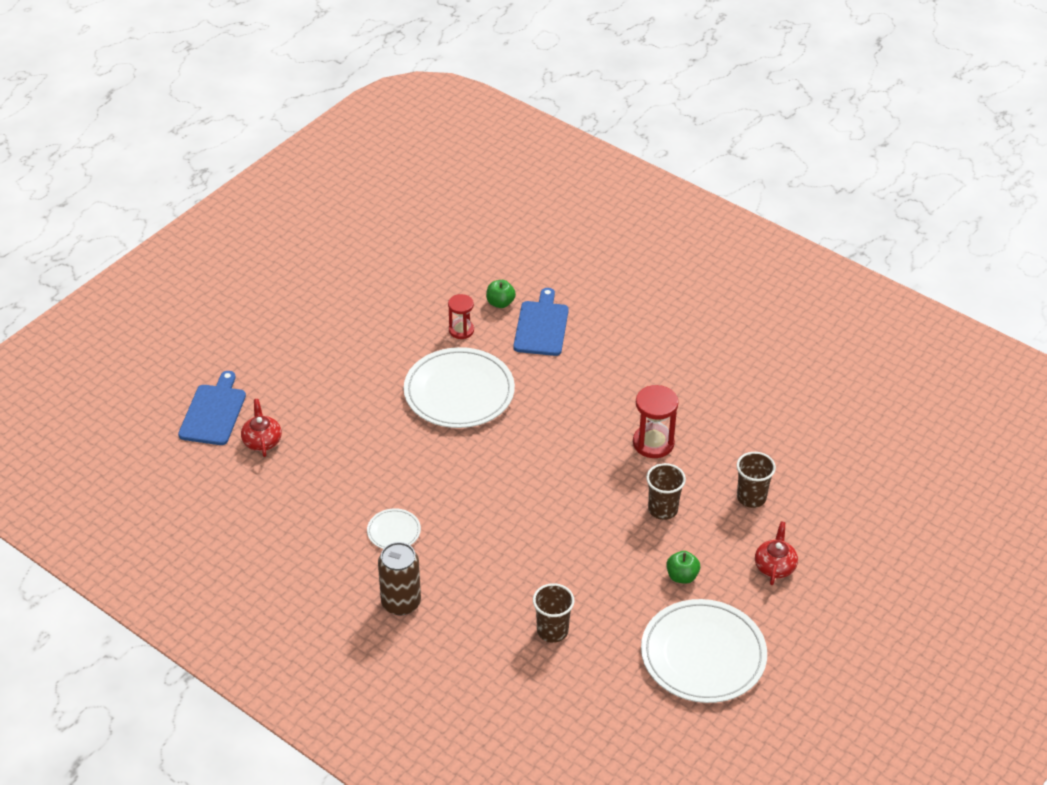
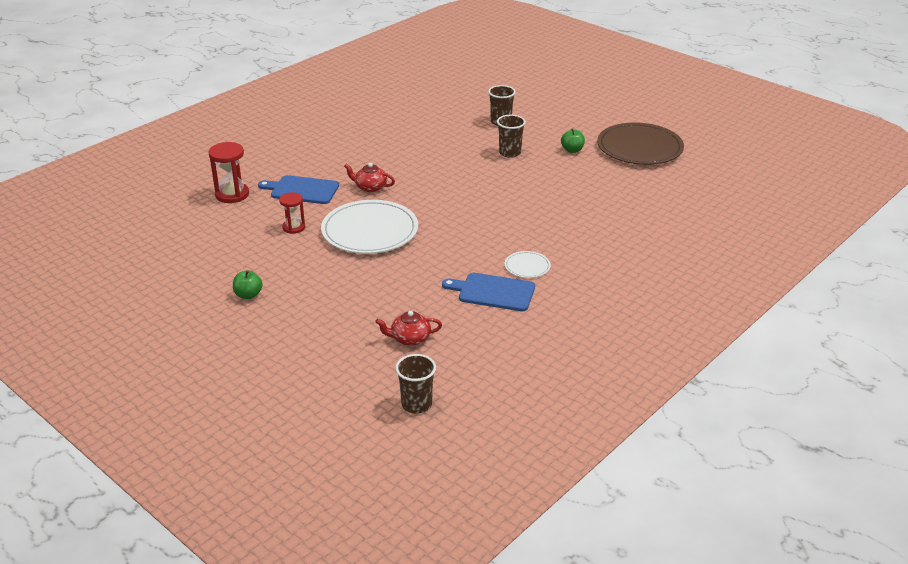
camera: 85 degrees left, 10 degrees down
blue cutting board [178,371,246,445] -> blue cutting board moved to [442,273,535,311]
brown can [378,542,421,615] -> none
green apple [486,280,516,308] -> green apple moved to [233,270,263,299]
brown cup [533,583,575,643] -> brown cup moved to [395,354,436,414]
red hourglass [633,385,678,458] -> red hourglass moved to [208,142,249,203]
white plate [641,599,767,703] -> brown plate [597,123,684,165]
red teapot [755,522,798,585] -> red teapot moved to [344,163,395,192]

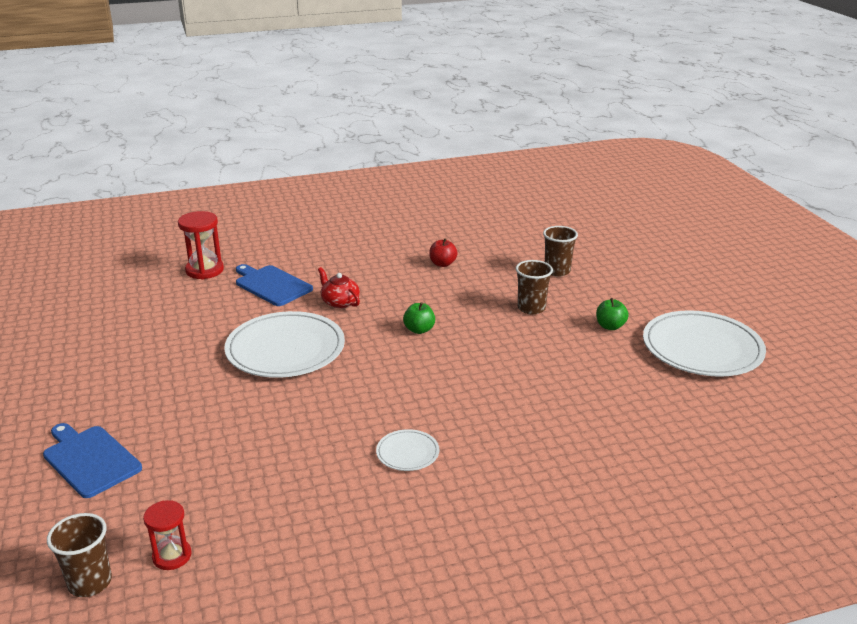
camera: 30 degrees right, 5 degrees down
green apple [233,270,263,299] -> green apple moved to [403,302,435,334]
red hourglass [279,192,305,234] -> red hourglass moved to [143,500,192,570]
red teapot [375,311,442,346] -> none
blue cutting board [442,273,535,311] -> blue cutting board moved to [43,423,142,498]
brown plate [597,123,684,165] -> white plate [643,310,766,377]
none -> red apple [429,238,458,267]

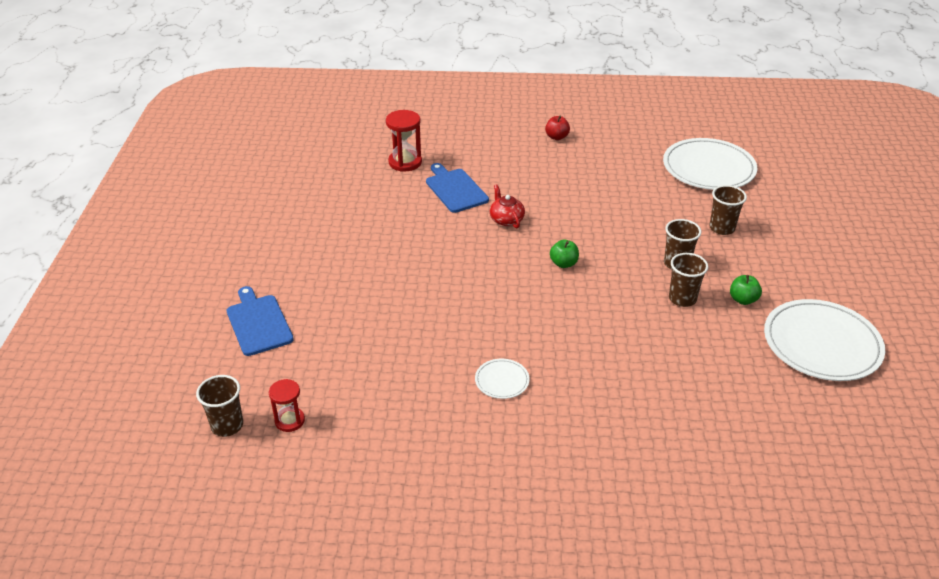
camera: 20 degrees right, 10 degrees up
white plate [224,311,345,378] -> white plate moved to [663,138,757,190]
red apple [429,238,458,267] -> red apple moved to [545,116,570,140]
none -> brown cup [669,253,708,307]

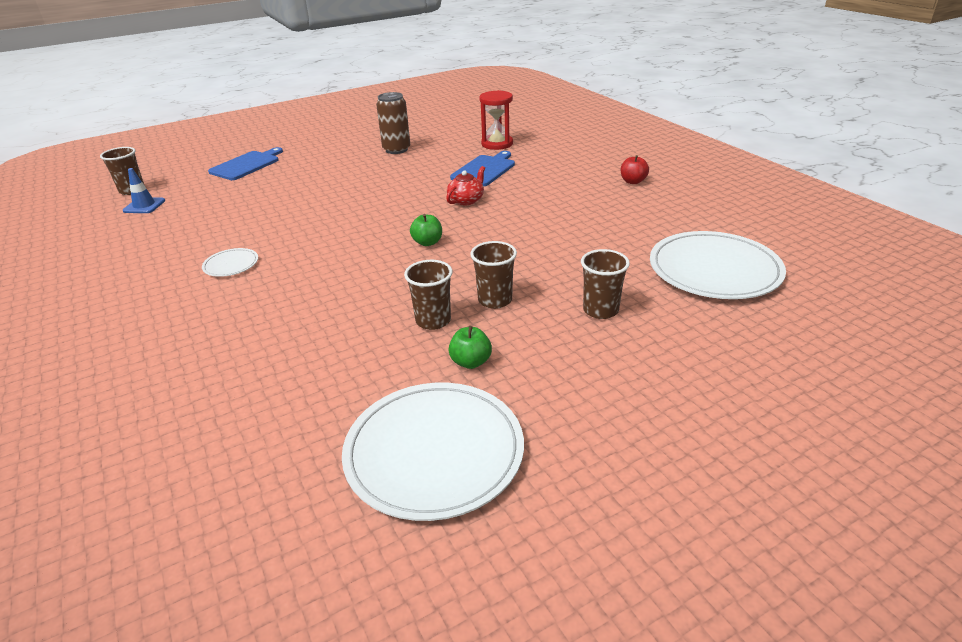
camera: 60 degrees right, 5 degrees down
red hourglass [269,379,305,432] -> blue traffic cone [123,168,165,213]
none -> brown can [376,92,410,154]

